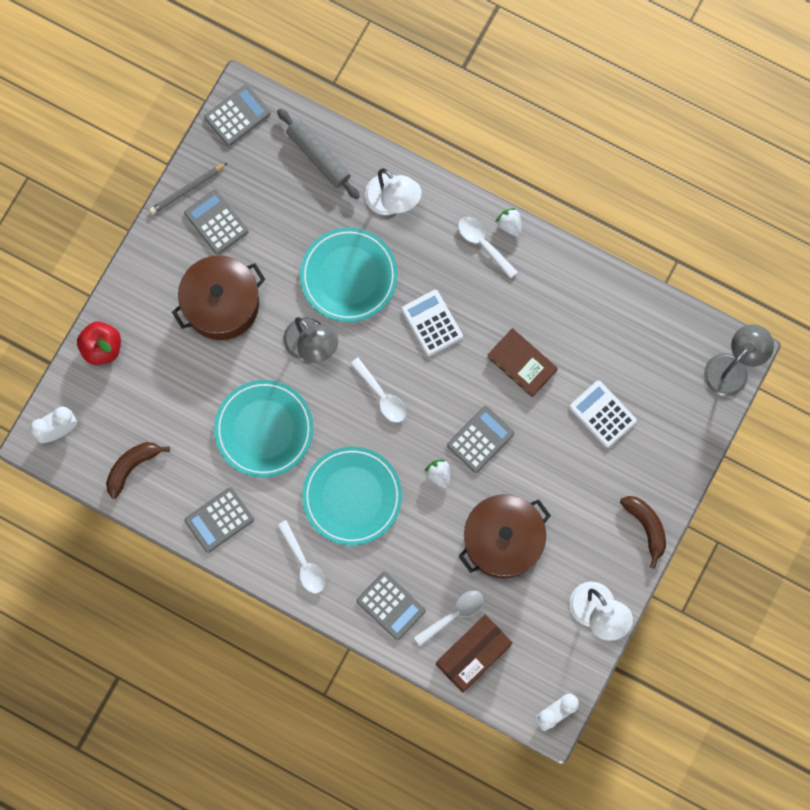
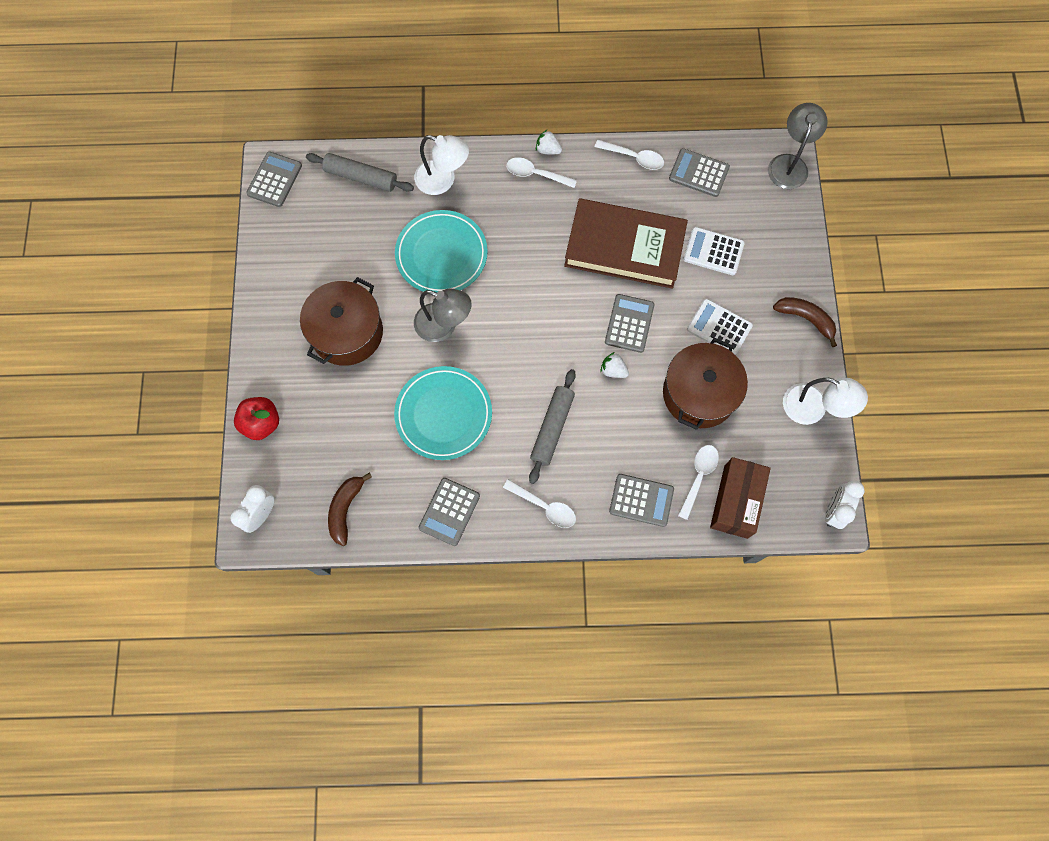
camera: 30 degrees left, 5 degrees down
grey pencil [149,163,227,214] -> none
grey calculator [184,189,249,255] -> grey calculator moved to [669,148,730,197]
turquoise plate [302,447,402,546] -> grey rolling pin [529,369,576,484]
white spoon [350,358,406,423] -> white spoon moved to [595,140,664,170]
white calculator [402,290,463,356] -> white calculator moved to [687,299,753,355]
brown book [487,328,558,397] -> brown book [564,198,688,289], size x1.92

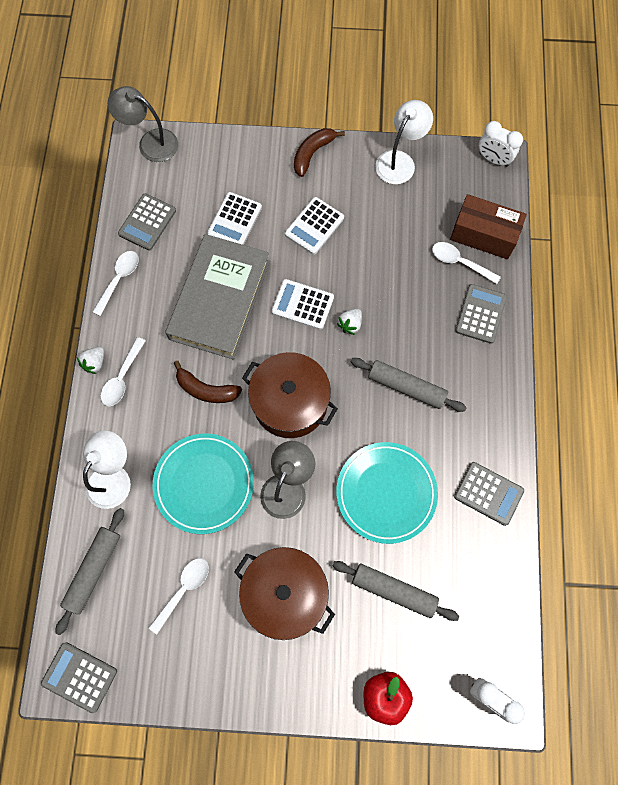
camera: 85 degrees left, 0 degrees up
brown banana [328,473,372,546] -> brown banana moved to [174,361,242,403]
white spoon [503,479,576,528] -> white spoon moved to [149,558,209,634]
brown book [564,198,688,289] -> grey book [165,234,270,359]
grey calculator [605,294,654,353] -> white calculator [271,279,334,330]
brown pot [663,338,748,430] -> brown pot moved to [242,352,338,438]
none -> grey rolling pin [332,561,459,621]

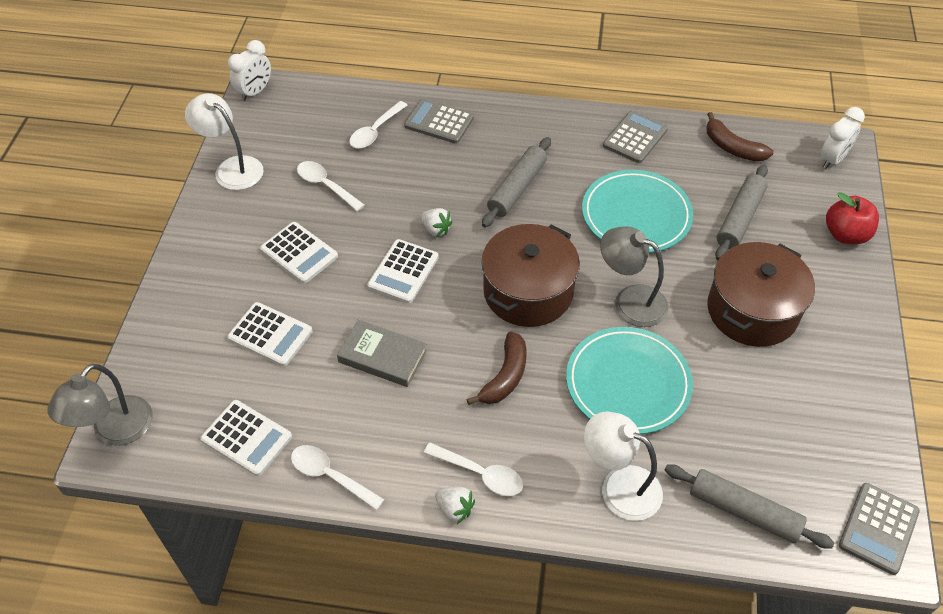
camera: 85 degrees left, 20 degrees down
grey calculator [118,193,176,250] -> white calculator [201,400,292,476]
white spoon [149,558,209,634] -> white spoon moved to [297,161,365,212]
grey book [165,234,270,359] -> grey book [337,320,427,387], size x0.52
brown banana [294,128,345,177] -> brown banana moved to [706,112,774,162]
brown box [450,194,527,259] -> none

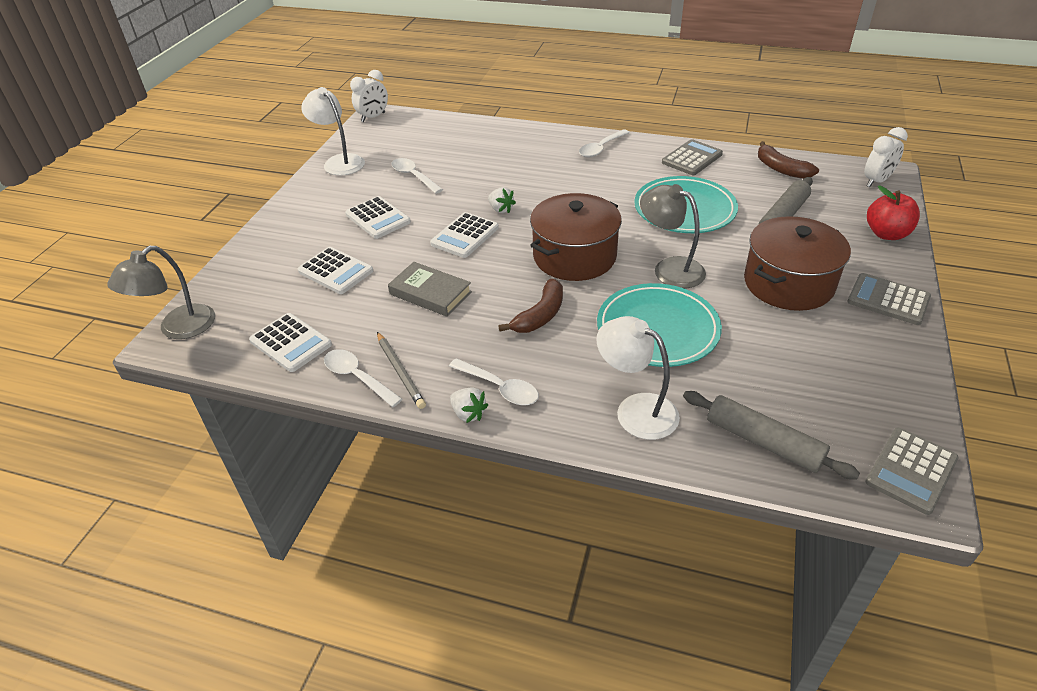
camera: 10 degrees right, 10 degrees down
white spoon [349,101,408,148] -> white spoon moved to [579,129,630,158]
grey calculator [404,99,474,144] -> grey calculator moved to [847,273,931,325]
grey rolling pin [482,137,551,227] -> none
none -> grey pencil [377,332,426,409]

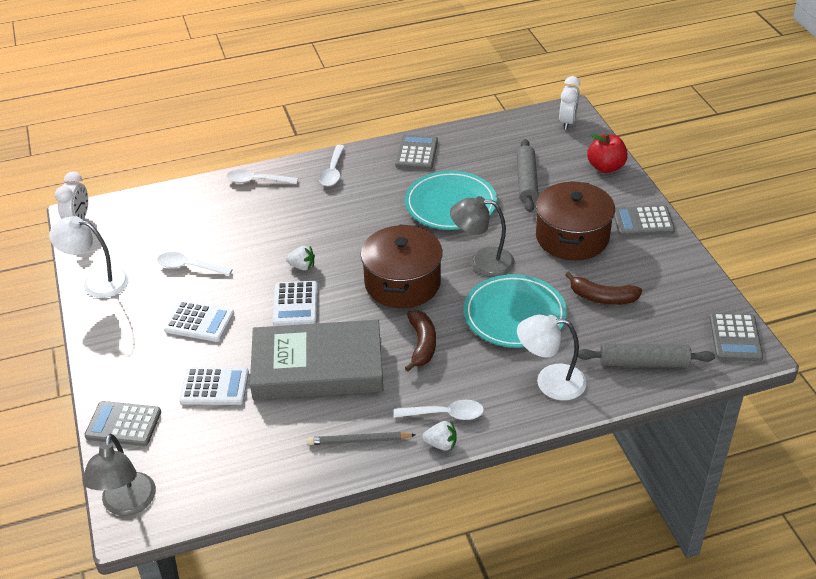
camera: 35 degrees left, 0 degrees up
white calculator [249,313,332,372] -> none
white spoon [324,349,402,407] -> white spoon moved to [227,169,298,184]
grey pencil [377,332,426,409] -> grey pencil turned 150 degrees clockwise [308,432,415,445]
grey book [388,262,472,317] -> grey book [250,320,384,400], size x1.92
brown banana [758,141,819,179] -> brown banana moved to [565,272,642,305]
none -> grey calculator [84,401,161,446]

